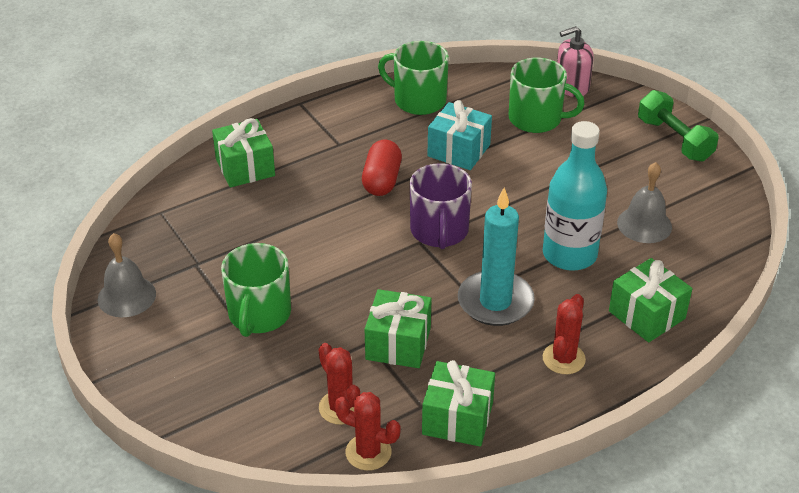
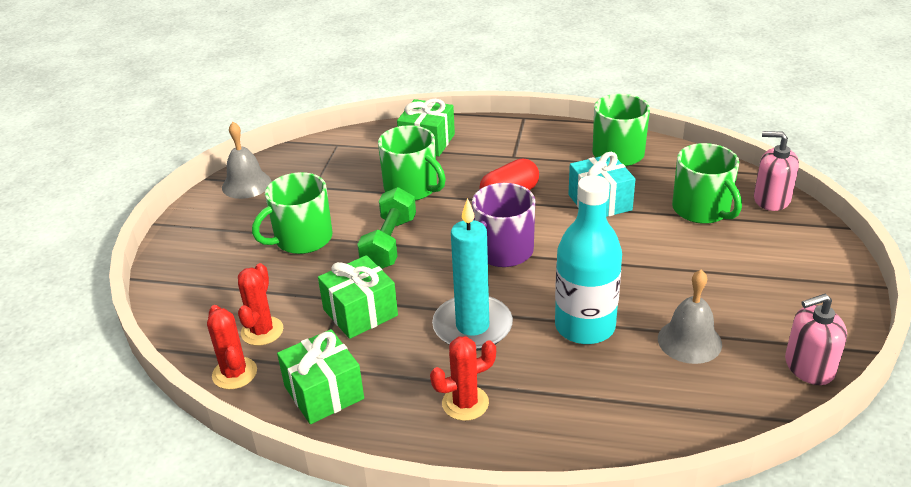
camera: 45 degrees right, 5 degrees down
green gift [609,258,692,342] -> none
green dumbbell [638,90,719,162] -> green dumbbell moved to [357,187,416,269]
none -> green mug [378,125,446,201]
none -> pink soap dispenser [785,294,847,385]

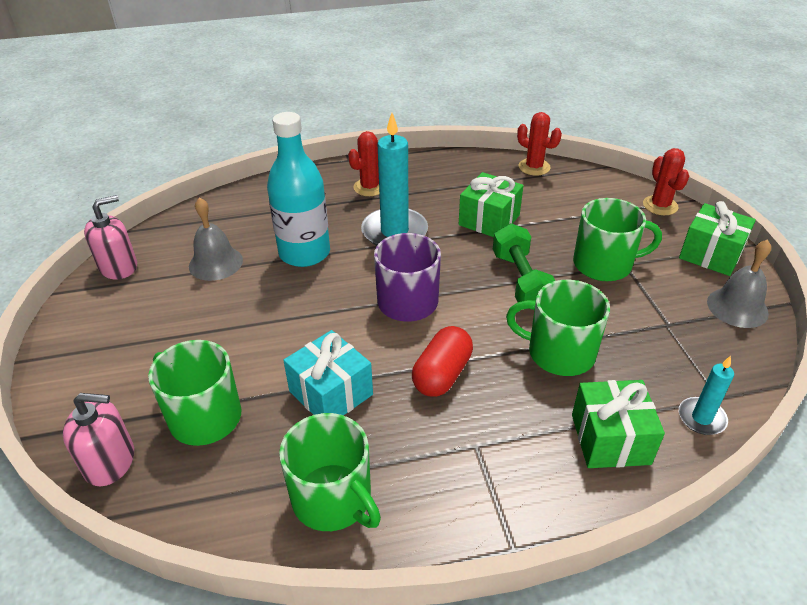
camera: 155 degrees right, 5 degrees up
red cactus [238,263,283,346] -> red cactus moved to [643,148,689,215]
green mug [252,172,332,254] -> green mug turned 60 degrees clockwise [573,198,662,281]
green gift [277,329,364,424] -> green gift moved to [679,201,756,276]
none -> turquoise candle [679,356,734,435]

